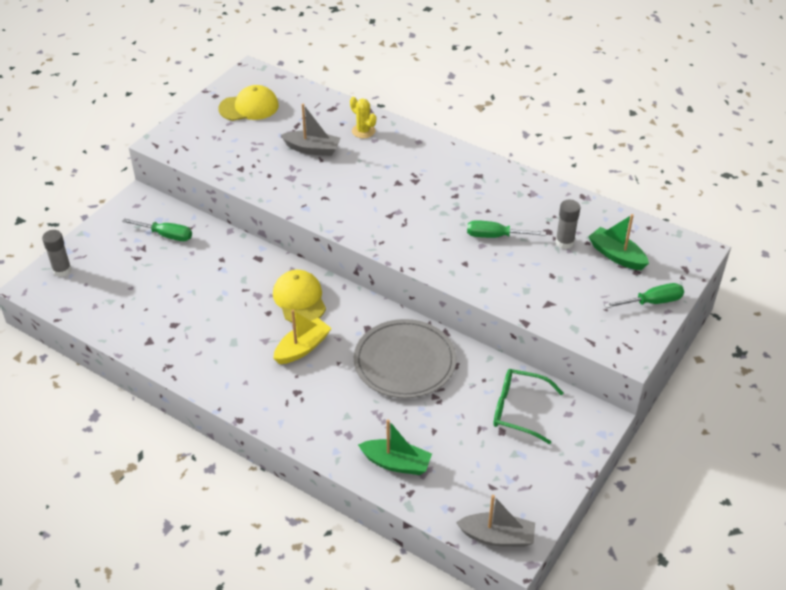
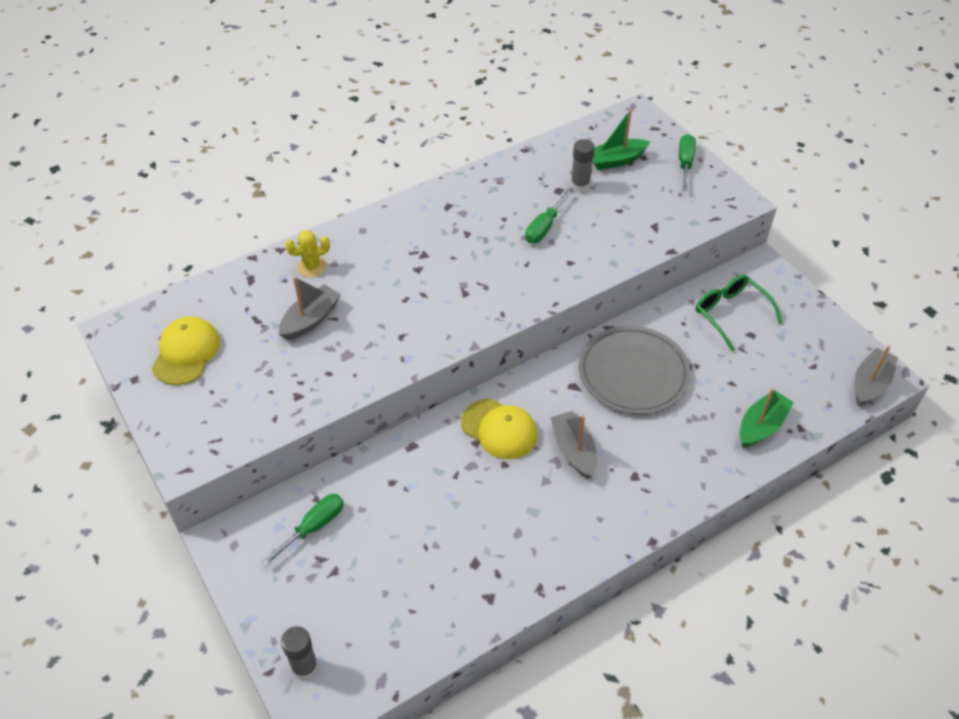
camera: 65 degrees left, 5 degrees up
yellow cap [273,270,326,322] -> yellow cap turned 150 degrees counterclockwise [461,399,537,459]
yellow boat [273,310,332,364] -> grey boat [550,411,597,479]
green glasses [493,369,563,444] -> green glasses turned 105 degrees clockwise [695,275,782,351]

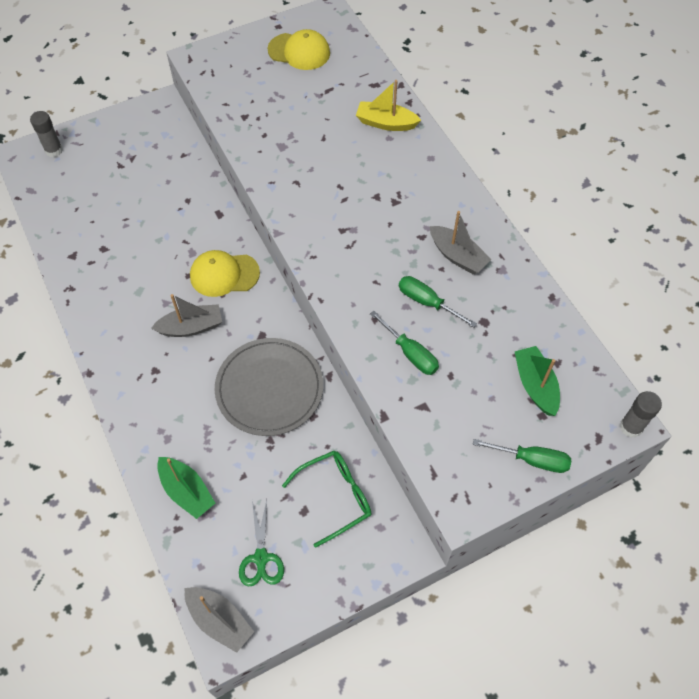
camera: 95 degrees right, 10 degrees up
green screwdriver [261,494,344,567] -> green screwdriver moved to [370,311,439,375]
grey boat [279,277,341,340] -> grey boat moved to [430,211,492,274]
yellow cactus [285,230,330,277] -> yellow boat [356,80,421,131]
yellow cap [461,399,537,459] -> yellow cap turned 45 degrees clockwise [190,250,260,297]
grey glue stick [570,139,595,192] -> grey glue stick moved to [620,391,662,438]
none -> green scissors [239,500,284,587]

